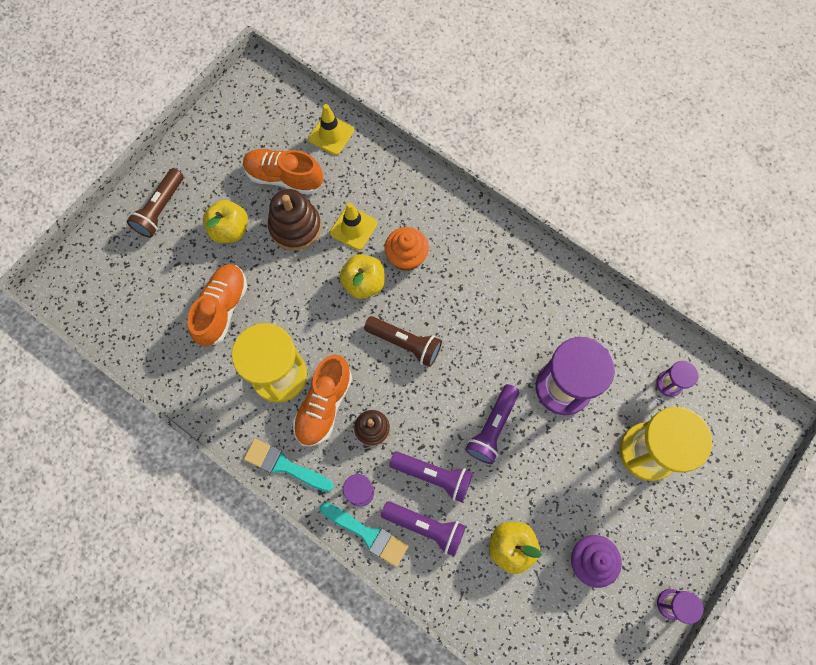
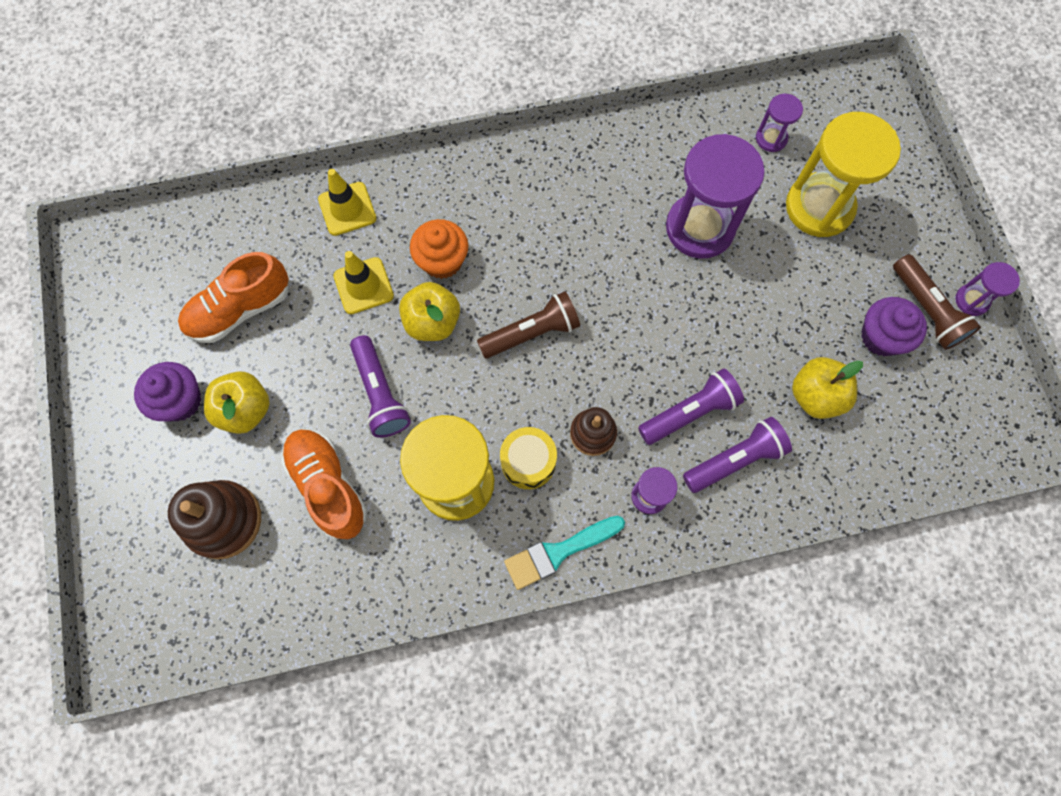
camera: 50 degrees left, 0 degrees up
brown flashlight [127,168,184,238] -> brown flashlight moved to [893,254,981,350]
brown stacking toy [268,189,321,251] -> brown stacking toy moved to [168,480,261,559]
orange shoe [293,355,352,447] -> yellow drum [500,427,557,489]
yellow traffic cone [308,104,354,155] -> yellow traffic cone moved to [318,169,376,236]
turquoise brush [320,502,408,567] -> none
purple flashlight [465,384,519,464] -> purple flashlight moved to [350,335,411,438]
none -> purple cupcake [134,362,201,421]

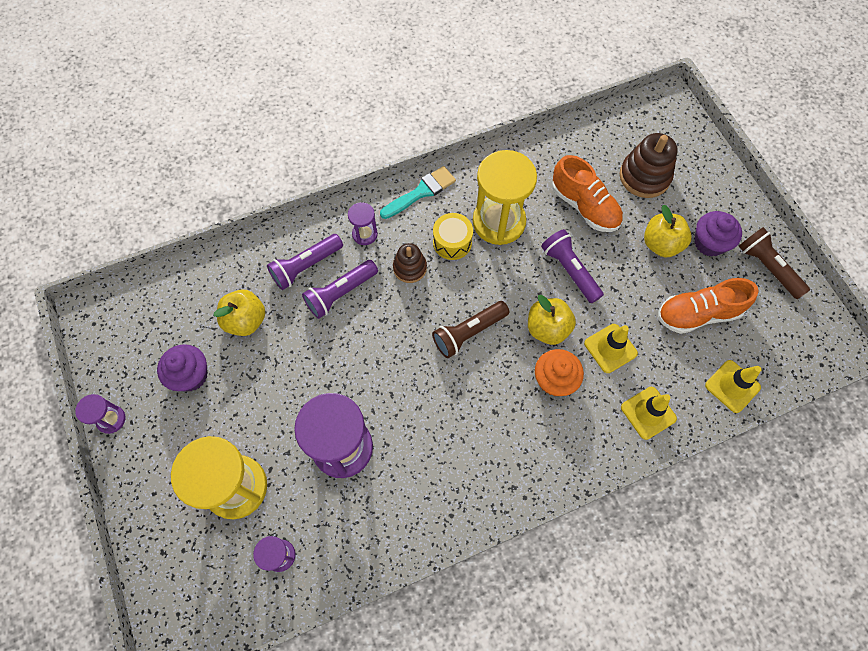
camera: 170 degrees right, 5 degrees down
orange shoe [178,252,289,343] -> orange shoe turned 150 degrees counterclockwise [658,278,758,334]
brown flashlight [893,254,981,350] -> brown flashlight moved to [739,227,810,299]
none -> yellow traffic cone [705,360,762,413]

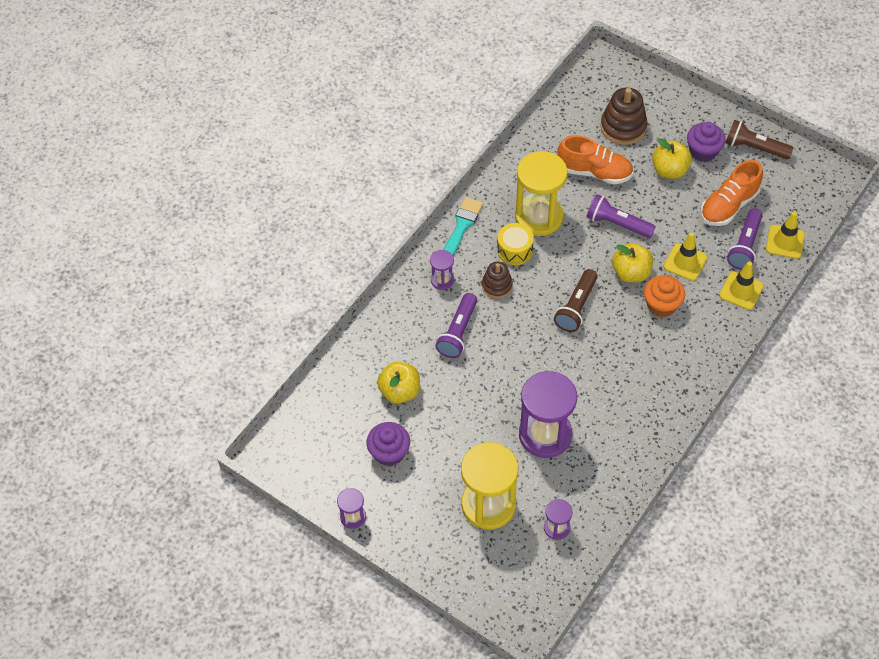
camera: 30 degrees left, 10 degrees down
purple flashlight [267,234,343,290] -> purple flashlight moved to [727,209,762,270]

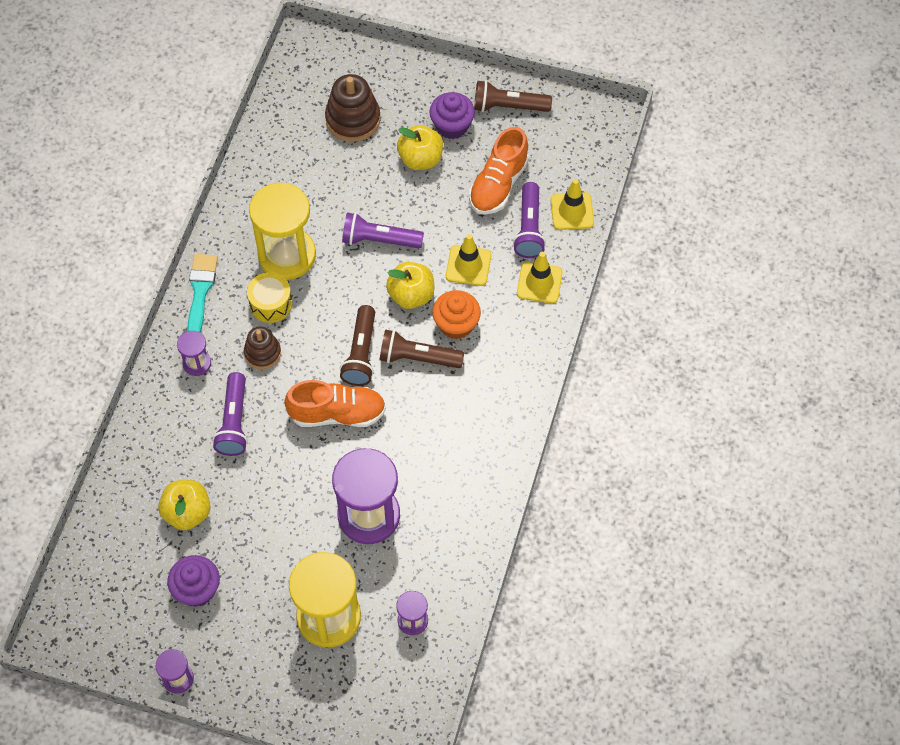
camera: 20 degrees left, 5 degrees up
orange shoe [557,135,633,184] -> orange shoe moved to [284,380,386,427]
none -> brown flashlight [379,329,464,368]

